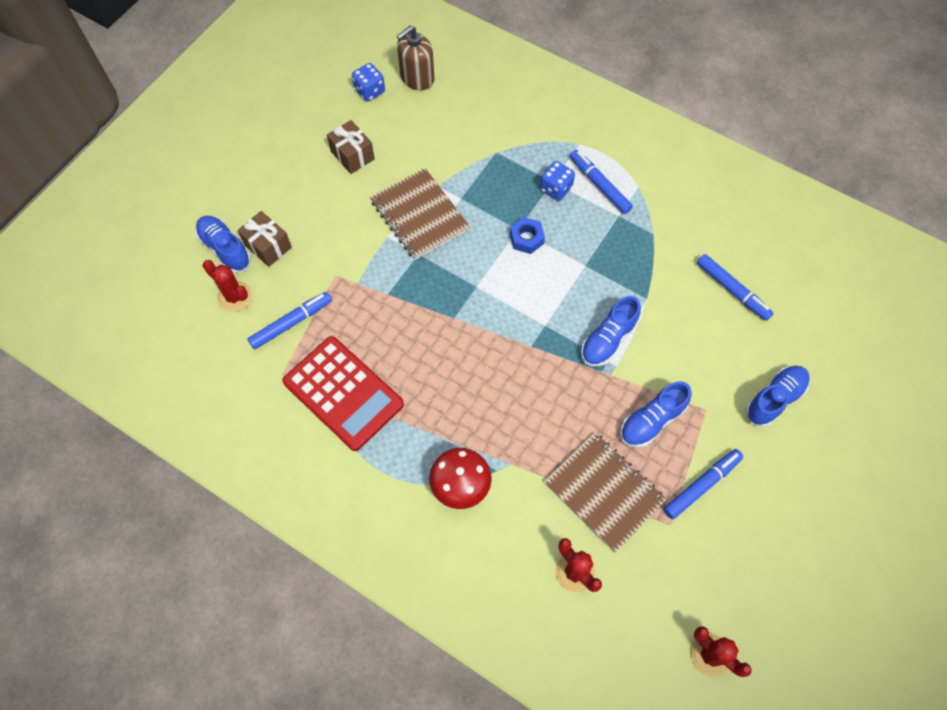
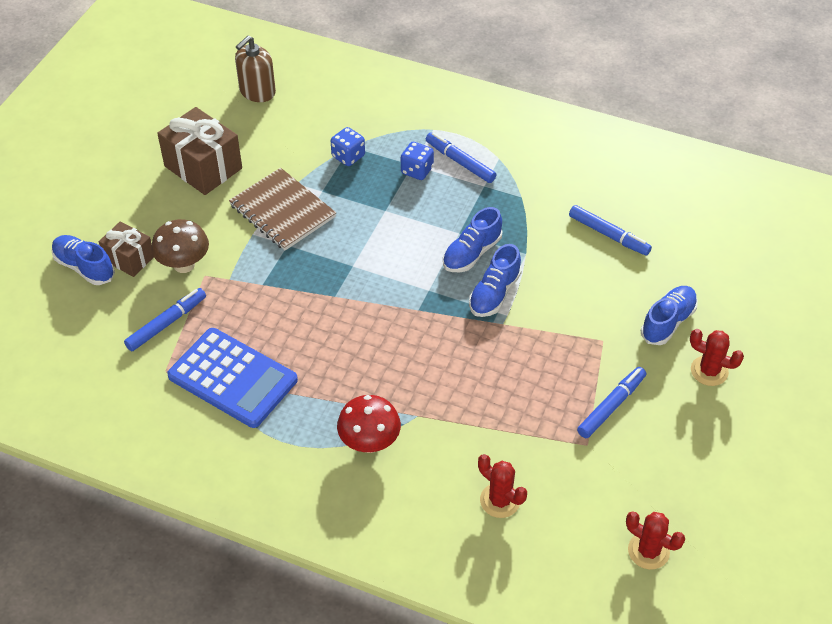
camera: 10 degrees left, 15 degrees down
red cactus [203,260,252,312] -> red cactus moved to [690,329,744,386]
red calculator [283,336,404,451] -> blue calculator [167,328,298,428]
brown gift [327,120,375,174] -> brown gift [157,107,242,195], size x1.66
blue dice [352,63,385,101] -> blue dice moved to [331,127,365,166]
blue nut [510,217,545,254] -> none
brown notebook [544,432,667,552] -> none
blue shoe [620,381,692,448] -> blue shoe moved to [443,207,502,272]
none -> brown mushroom [151,219,209,273]

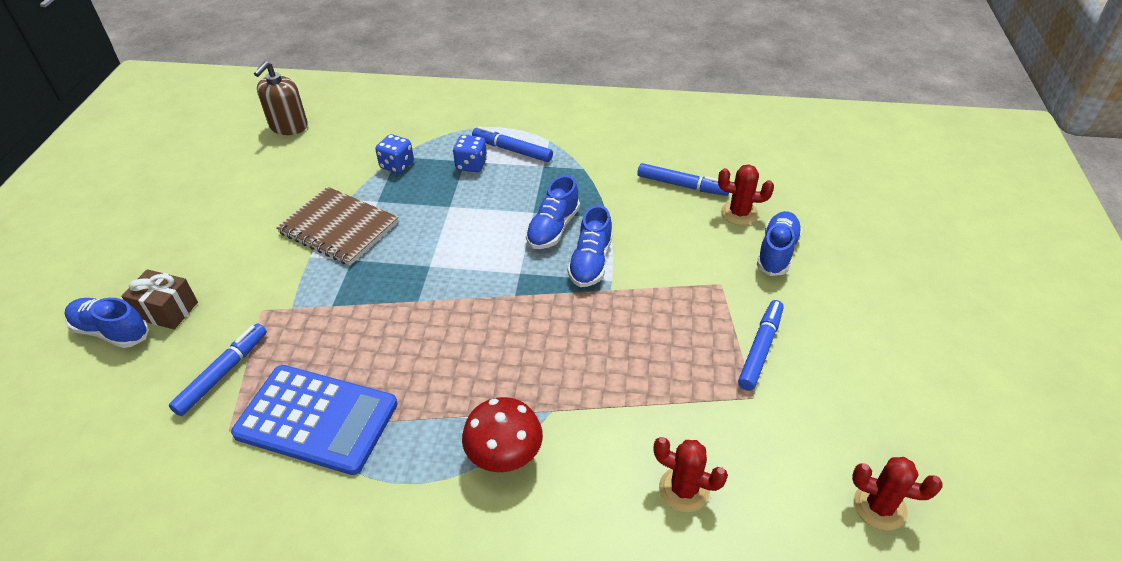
camera: 15 degrees left, 5 degrees down
brown mushroom [151,219,209,273] -> none
brown gift [157,107,242,195] -> none
red cactus [690,329,744,386] -> red cactus moved to [718,164,774,225]

